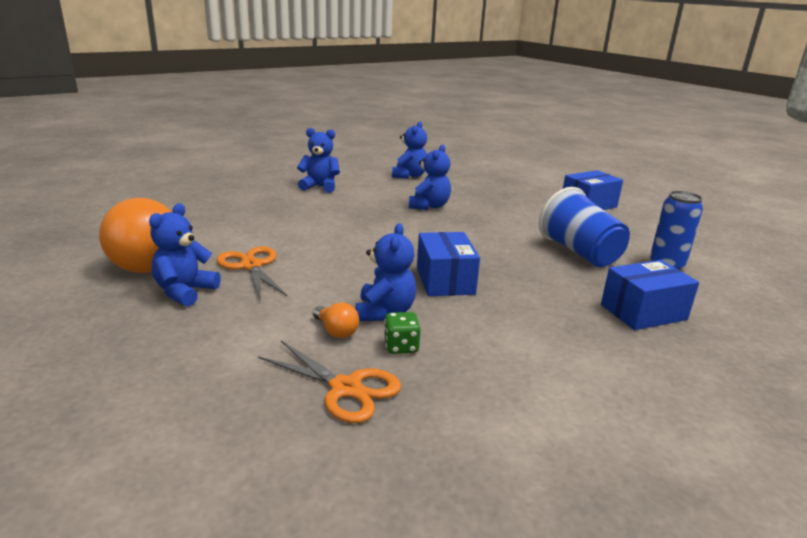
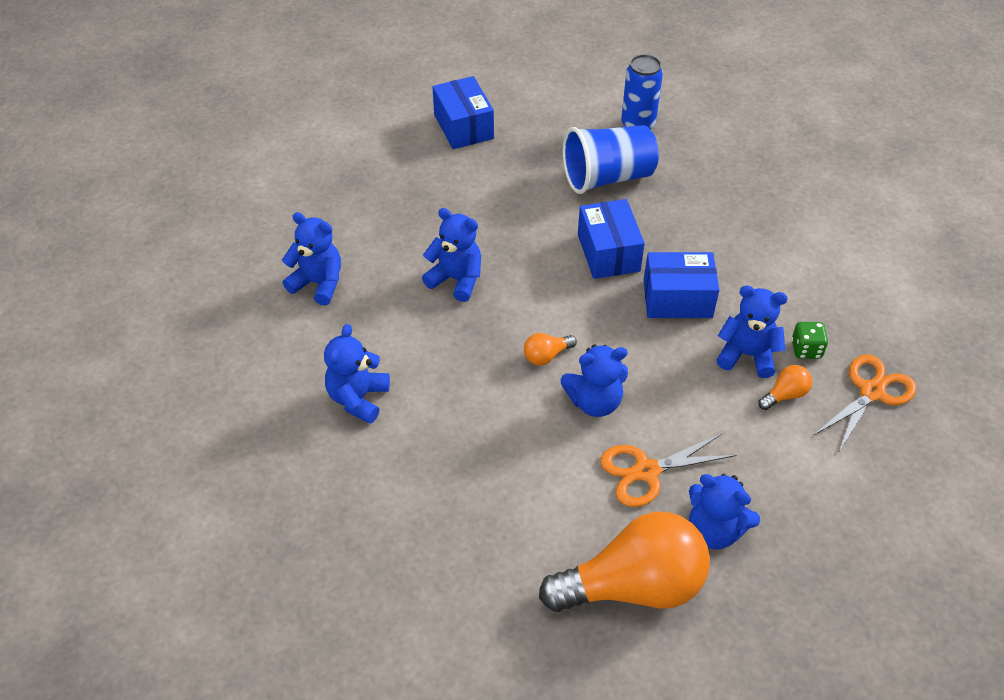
camera: 80 degrees left, 25 degrees up
blue box [601,260,699,330] -> blue box moved to [578,199,645,279]
none -> orange light bulb [524,333,577,365]
none -> blue teddy bear [561,344,628,417]

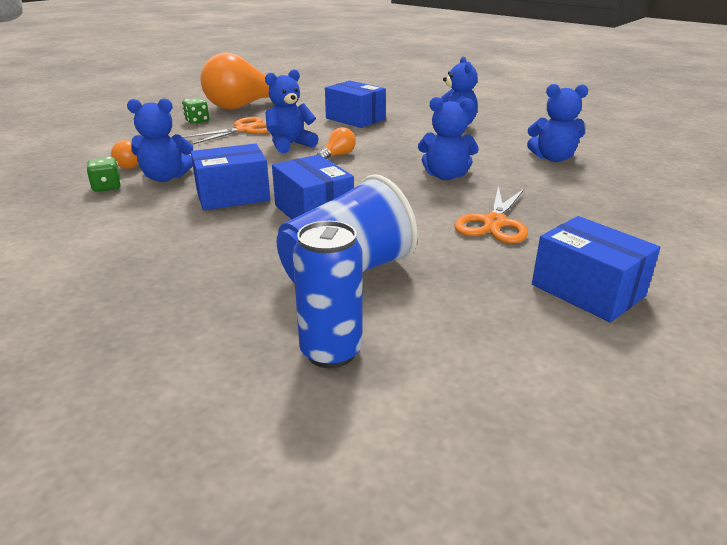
camera: 160 degrees right, 20 degrees down
blue teddy bear [689,474,760,549] -> green dice [182,98,209,124]
orange scissors [813,354,917,453] -> orange scissors moved to [454,186,528,243]
none -> blue box [325,81,386,128]

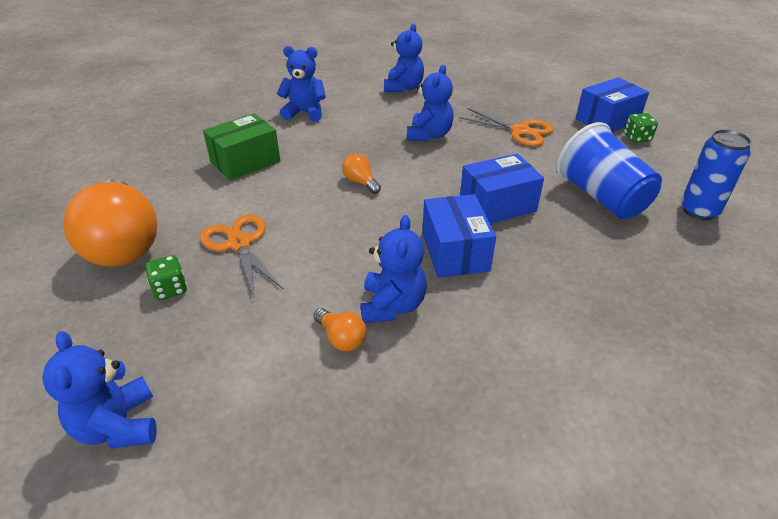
camera: 80 degrees left, 10 degrees up
green dice [86,157,121,192] -> green dice moved to [624,113,658,143]
blue teddy bear [265,69,319,153] -> blue teddy bear moved to [42,331,157,449]
blue box [325,81,386,128] -> green box [203,113,280,181]

